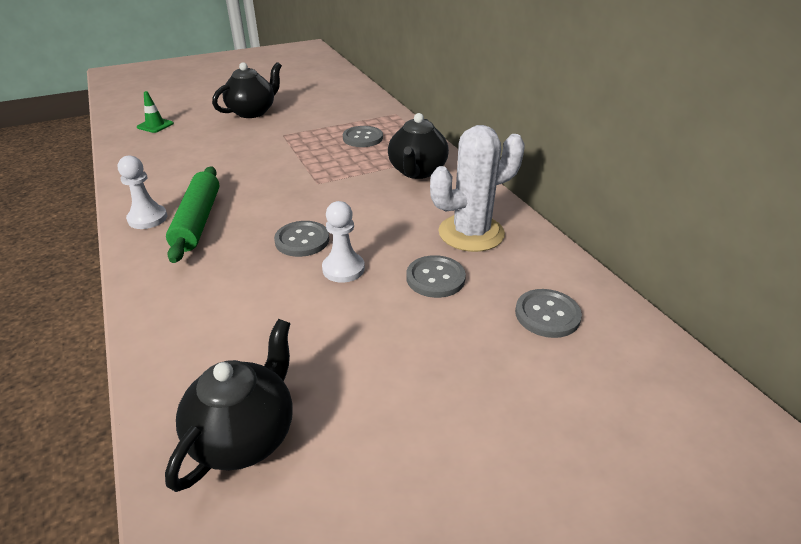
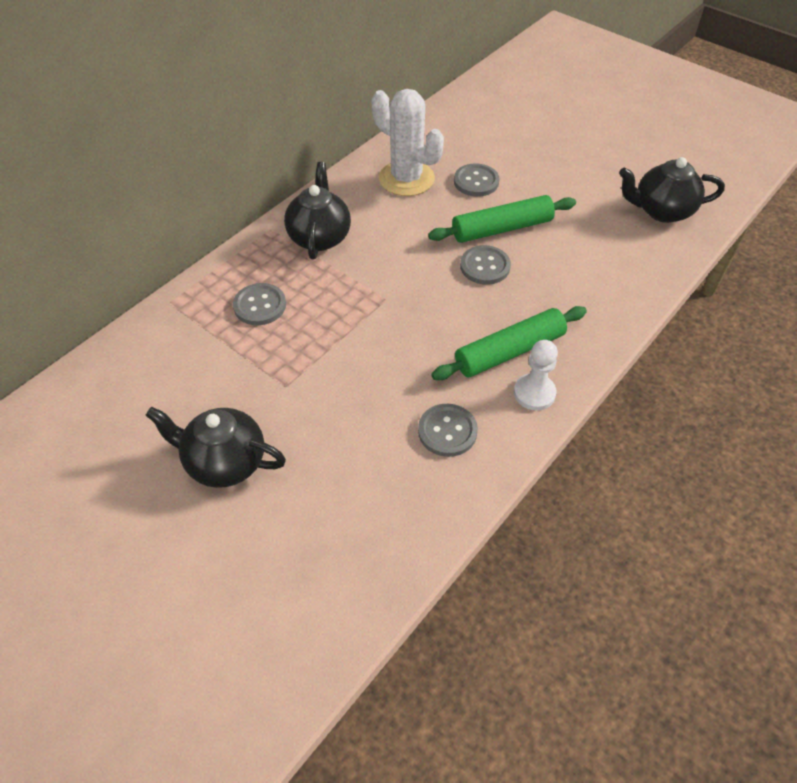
camera: 115 degrees left, 15 degrees up
green traffic cone [137,91,174,133] -> none
white pawn [322,201,365,283] -> green rolling pin [428,195,576,243]
black teapot [388,113,449,179] -> black teapot turned 75 degrees counterclockwise [284,162,351,259]
grey button [515,289,582,338] -> grey button moved to [418,404,478,457]

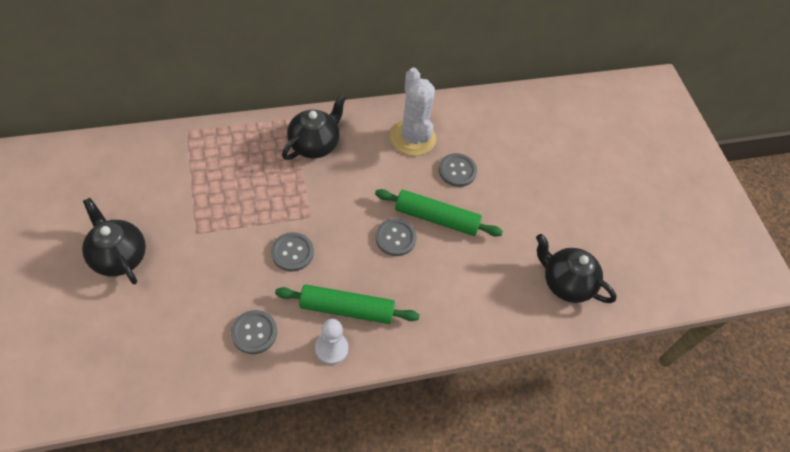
camera: 30 degrees right, 5 degrees up
grey button [233,283,286,325] -> grey button moved to [271,232,314,271]

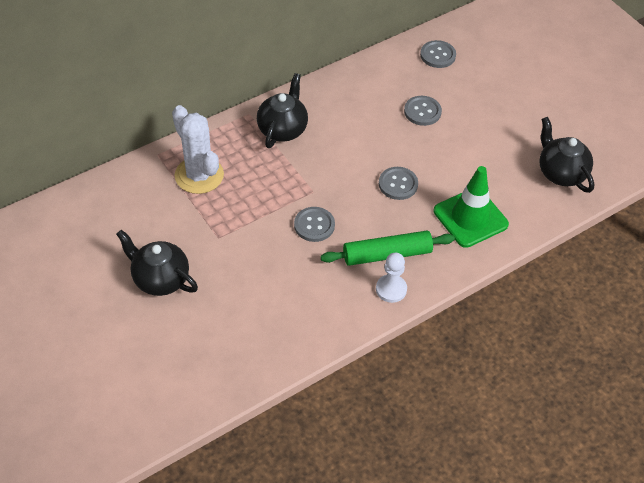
camera: 15 degrees left, 5 degrees down
grey button [231,310,277,354] -> grey button moved to [420,40,456,68]
green rolling pin [375,189,503,237] -> none
white cactus [390,68,436,156] -> white cactus moved to [172,105,224,194]
black teapot [536,234,617,303] -> black teapot turned 45 degrees clockwise [539,117,594,193]
none -> green traffic cone [434,166,509,248]

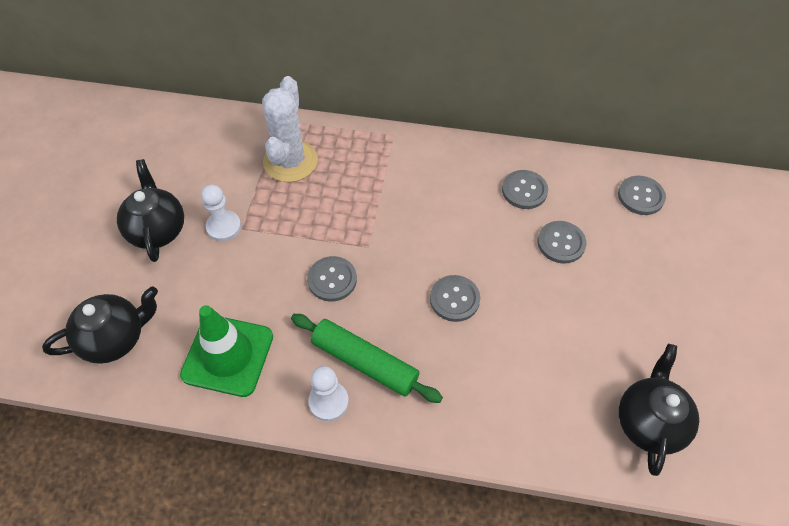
camera: 45 degrees right, 5 degrees up
black teapot [257,73,308,148] -> black teapot moved to [42,286,158,364]
green traffic cone [434,166,509,248] -> green traffic cone moved to [180,305,273,397]
none -> white pawn [201,185,241,241]
none -> grey button [502,170,548,209]

